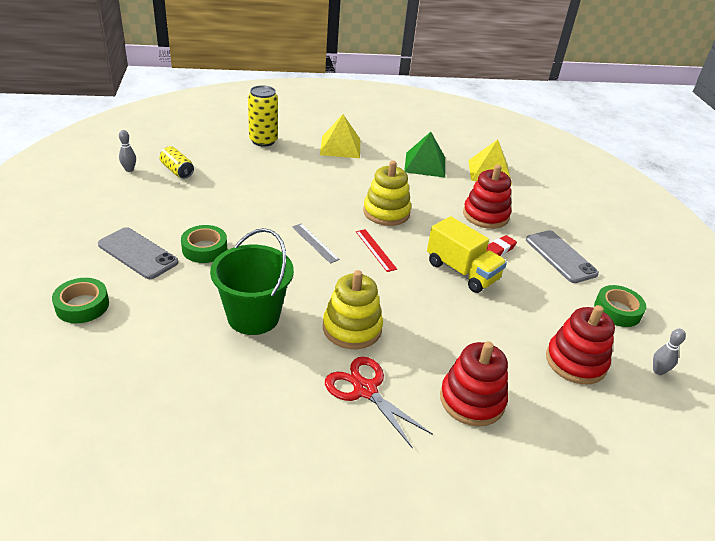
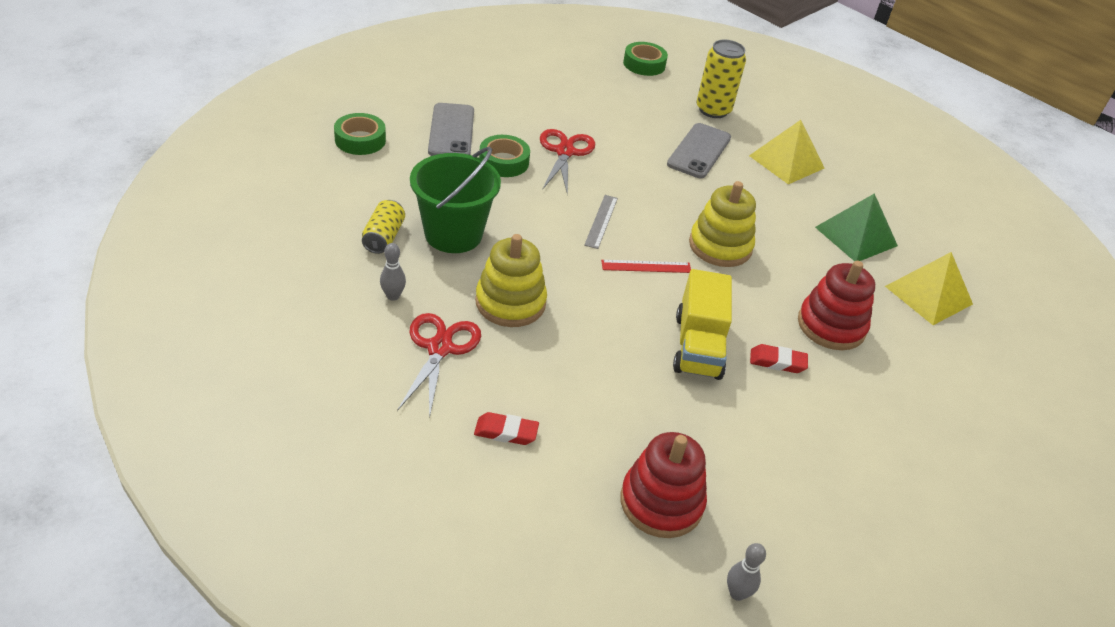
camera: 50 degrees right, 5 degrees up
grey bowling pin [119,130,136,172] -> grey bowling pin moved to [380,243,406,301]
yellow can [160,146,194,178] -> yellow can moved to [362,200,405,254]
red ruler [356,229,397,272] -> red ruler turned 60 degrees clockwise [601,260,691,273]
red stacking toy [440,341,508,427] -> red eraser [474,412,539,445]
grey phone [526,230,599,283] -> grey phone moved to [667,123,731,178]
green tape [594,285,646,327] -> green tape moved to [623,42,668,76]
none -> red scissors [540,129,595,195]

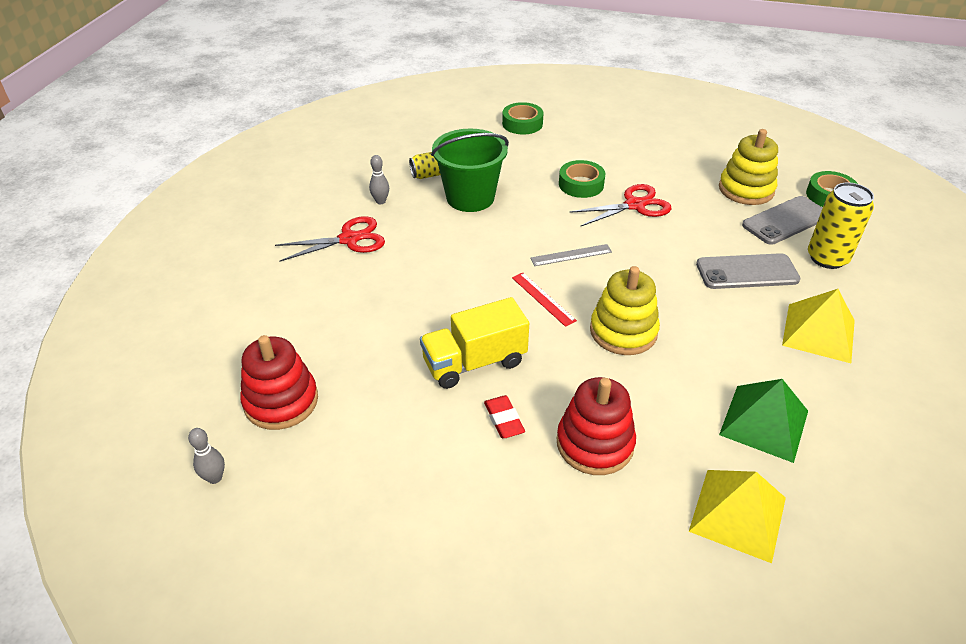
camera: 65 degrees right, 0 degrees up
grey phone [428,103,474,156] -> grey phone moved to [742,196,822,245]
red eraser [474,412,539,445] -> none
yellow stacking toy [475,234,547,327] -> yellow stacking toy moved to [719,129,778,205]

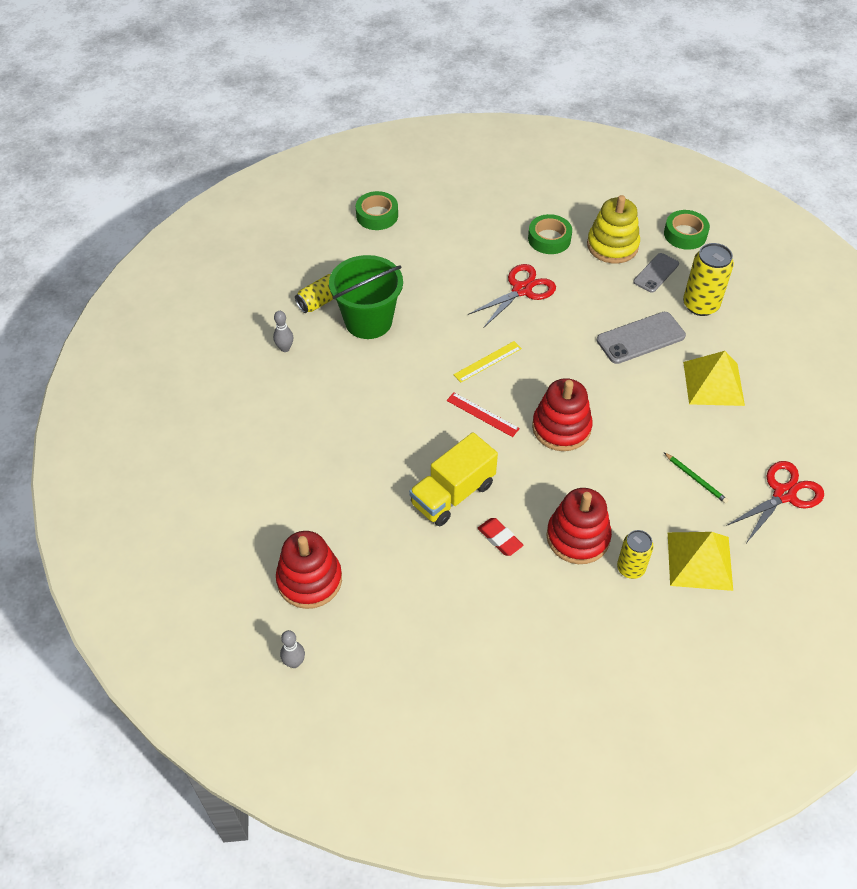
camera: 20 degrees left, 10 degrees up
red scissors [275,216,385,262] -> red scissors moved to [726,461,824,542]
grey ruler [530,244,612,266] -> yellow ruler [453,341,522,382]
green tape [559,160,606,198] -> green tape moved to [528,214,572,254]
yellow stacking toy [590,266,660,355] -> red stacking toy [532,378,593,451]
green pyramid [719,379,808,463] -> green pencil [664,453,728,503]
grey phone [742,196,822,245] -> grey phone [633,253,679,293], size x0.65
none -> yellow can [617,530,653,579]

